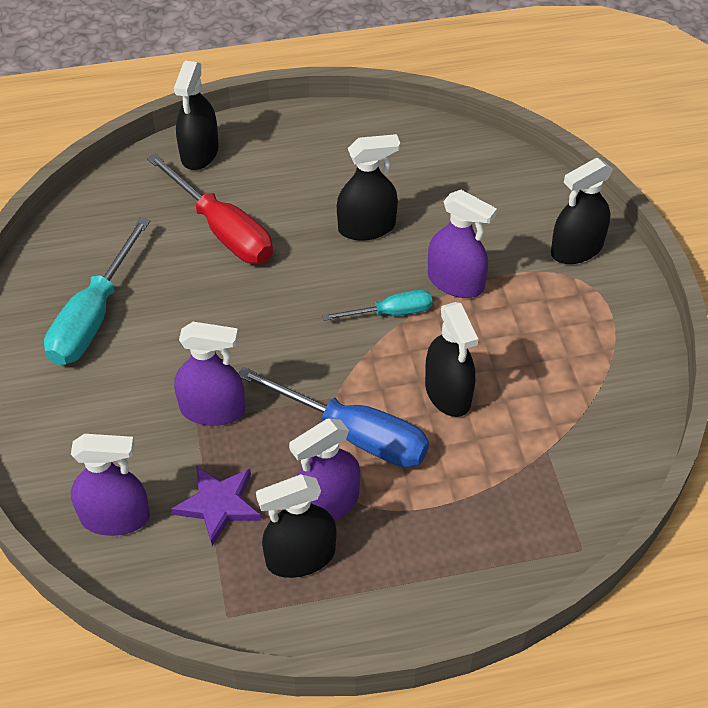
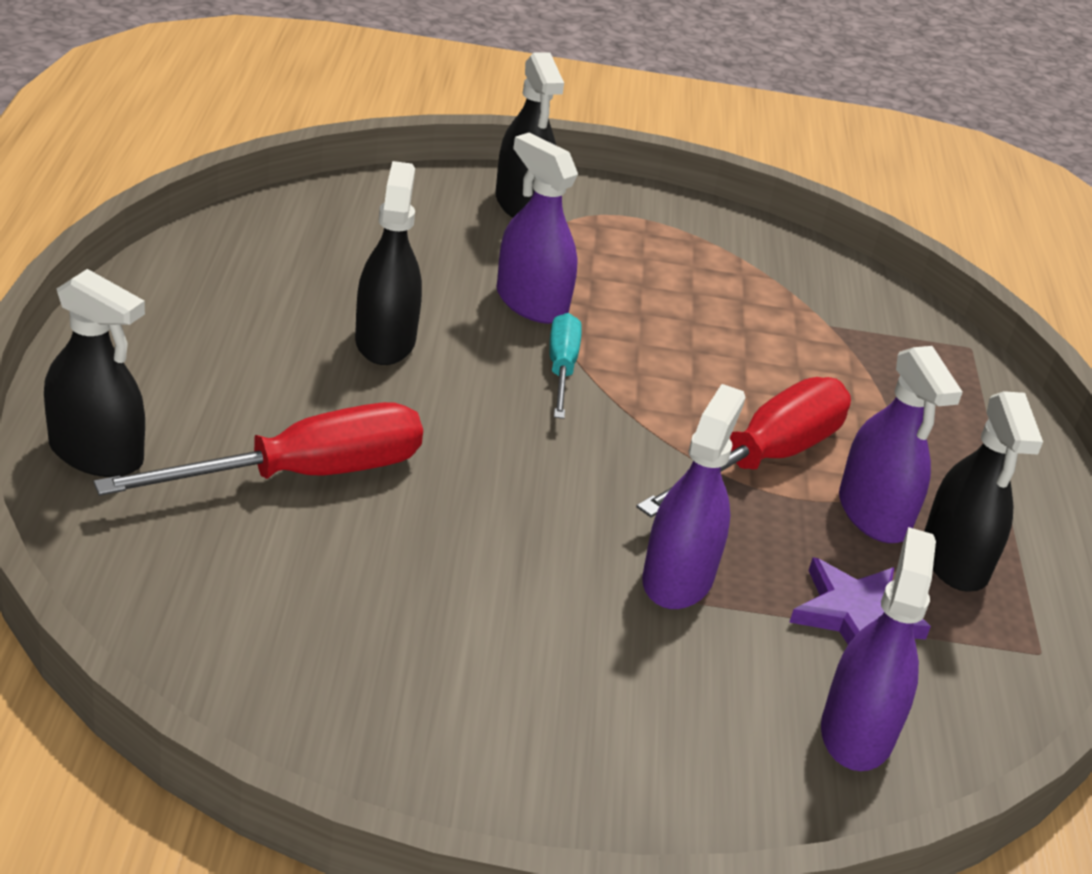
camera: 80 degrees left, 15 degrees down
turquoise screwdriver [44,217,150,365] -> none
blue screwdriver [238,367,429,468] -> red screwdriver [636,377,851,517]
black spray bottle [425,302,478,417] -> none
purple spray bottle [428,190,497,298] -> purple spray bottle turned 90 degrees counterclockwise [497,133,578,324]

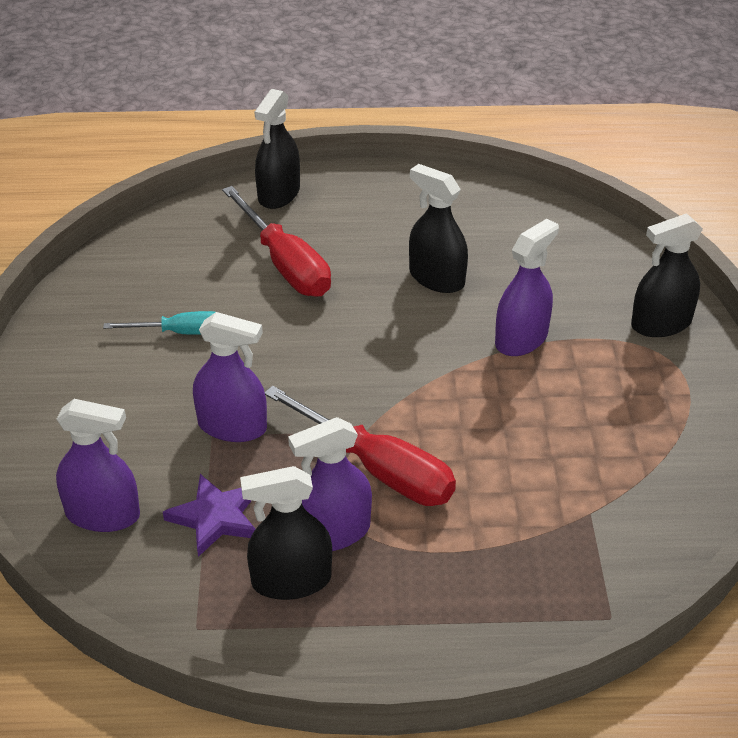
camera: 90 degrees right, 5 degrees up
black spray bottle [355,161,422,365] -> black spray bottle turned 135 degrees counterclockwise [409,164,468,293]
turquoise screwdriver [549,313,582,419] -> turquoise screwdriver moved to [103,311,215,335]

